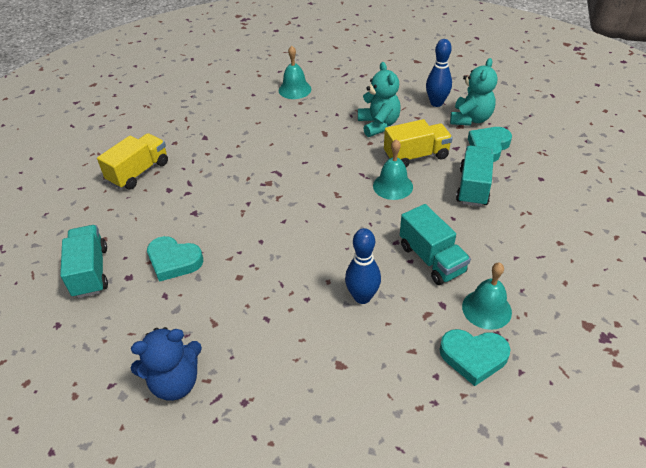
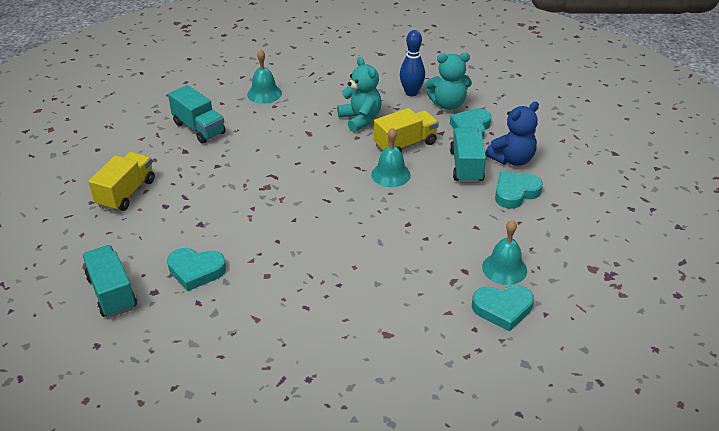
camera: 15 degrees left, 5 degrees down
blue teddy bear [131,327,202,401] -> blue teddy bear moved to [485,101,539,166]
blue bowling pin [345,228,381,304] -> none
turquoise truck [400,204,471,285] -> turquoise truck moved to [168,85,226,143]
turquoise teddy bear [450,58,497,126] -> turquoise teddy bear turned 75 degrees clockwise [426,53,472,110]
none -> turquoise heart [495,172,543,209]

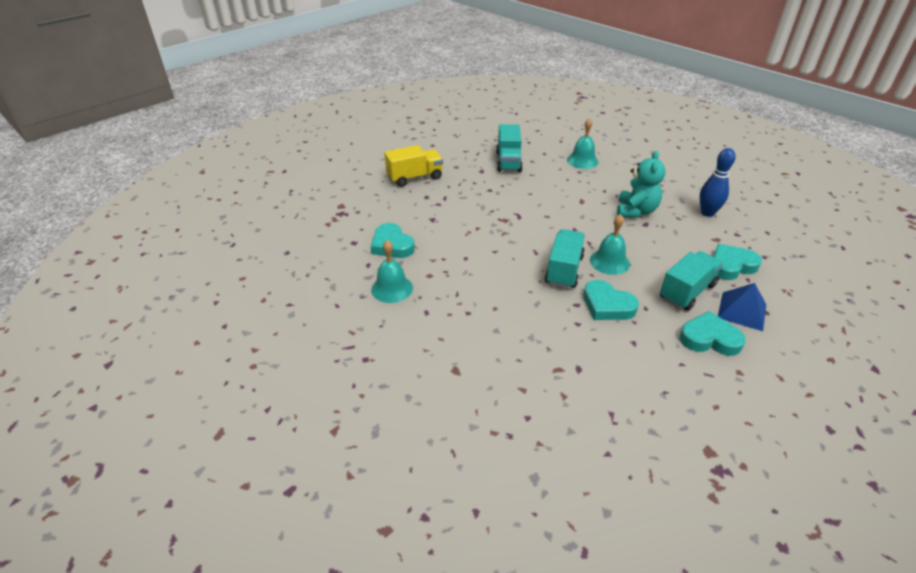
camera: 45 degrees right, 0 degrees up
turquoise truck [82,245,137,317] -> turquoise truck moved to [545,229,585,289]
yellow truck [374,108,439,152] -> none
turquoise teddy bear [426,53,472,110] -> none
turquoise heart [472,285,534,332] -> turquoise heart moved to [584,280,639,320]
turquoise bell [482,220,527,285] -> turquoise bell moved to [371,240,413,303]
blue teddy bear [485,101,539,166] -> blue pyramid [718,283,766,331]

